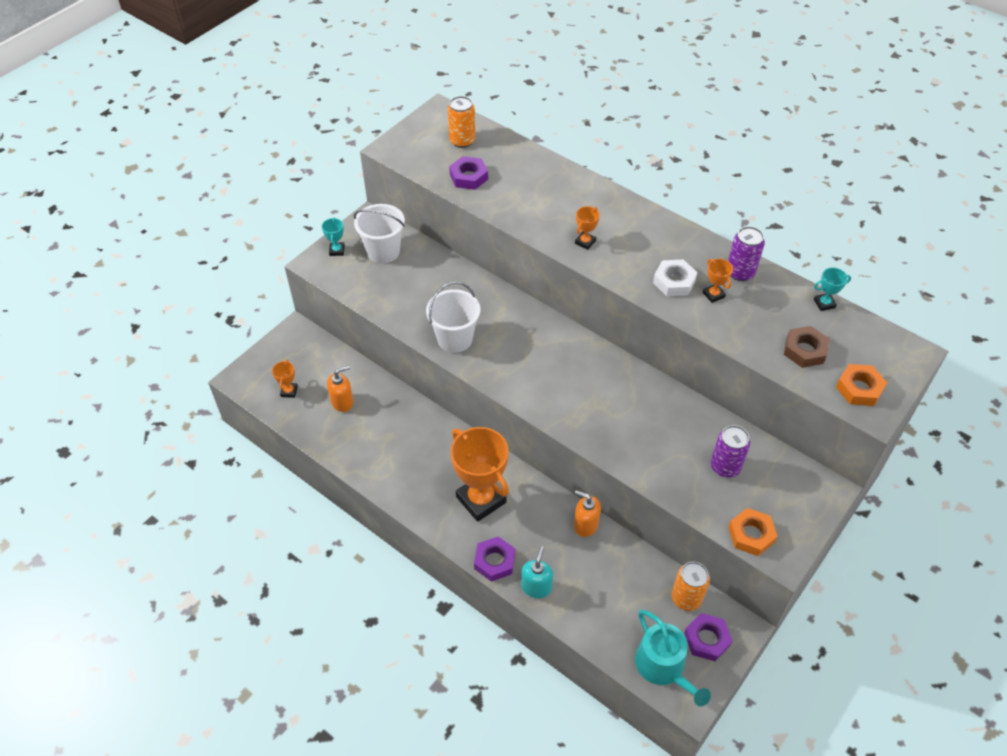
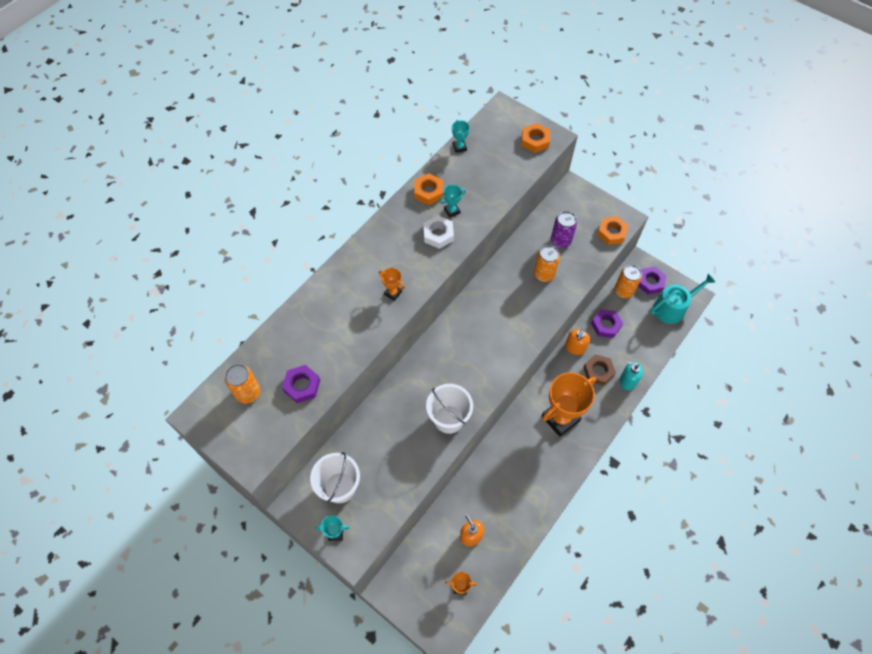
camera: 90 degrees left, 10 degrees up
purple nut [474,537,515,582] -> purple nut moved to [591,309,623,338]
orange trophy [703,259,733,303] -> turquoise trophy [439,185,466,218]
purple can [728,226,765,281] -> orange nut [414,174,443,205]
brown nut [784,326,829,368] -> brown nut moved to [583,354,616,386]
none -> orange can [534,245,560,282]

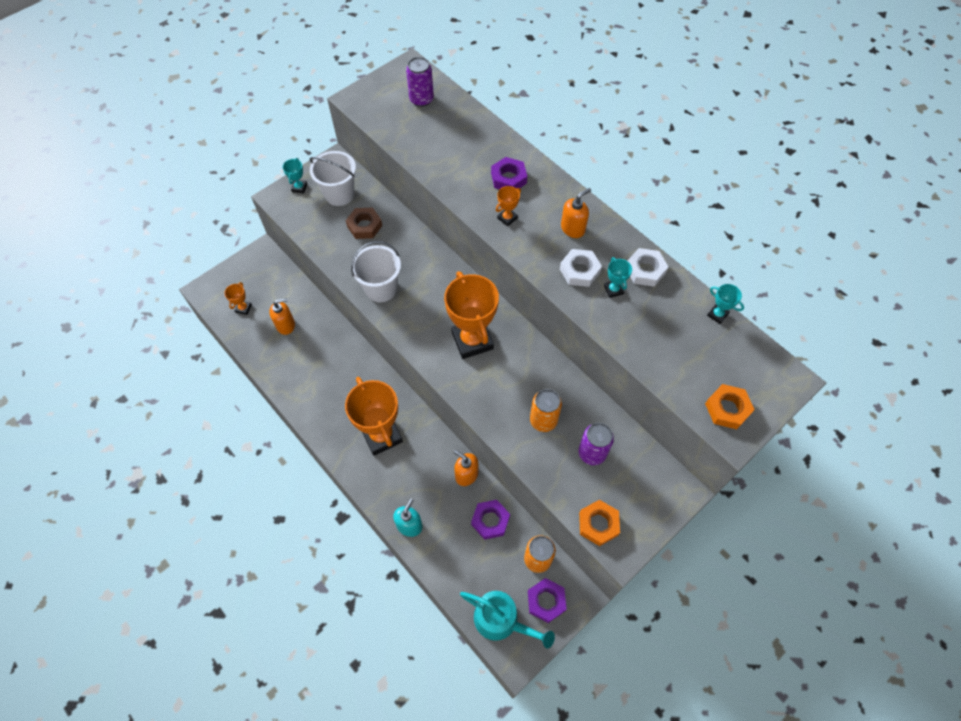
camera: 100 degrees right, 0 degrees up
orange can [225,364,260,404] -> purple can [406,57,434,107]
purple nut [282,365,320,403] -> purple nut moved to [491,157,527,189]
orange nut [414,174,443,205] -> white nut [627,248,668,287]
turquoise trophy [452,120,470,153] -> turquoise trophy turned 45 degrees clockwise [707,284,744,324]
brown nut [583,354,616,386] -> brown nut moved to [346,208,382,239]
turquoise watering can [650,274,716,324] -> turquoise watering can turned 45 degrees counterclockwise [460,591,555,648]
none -> orange trophy [444,271,499,359]
none -> orange soap dispenser [561,188,591,238]

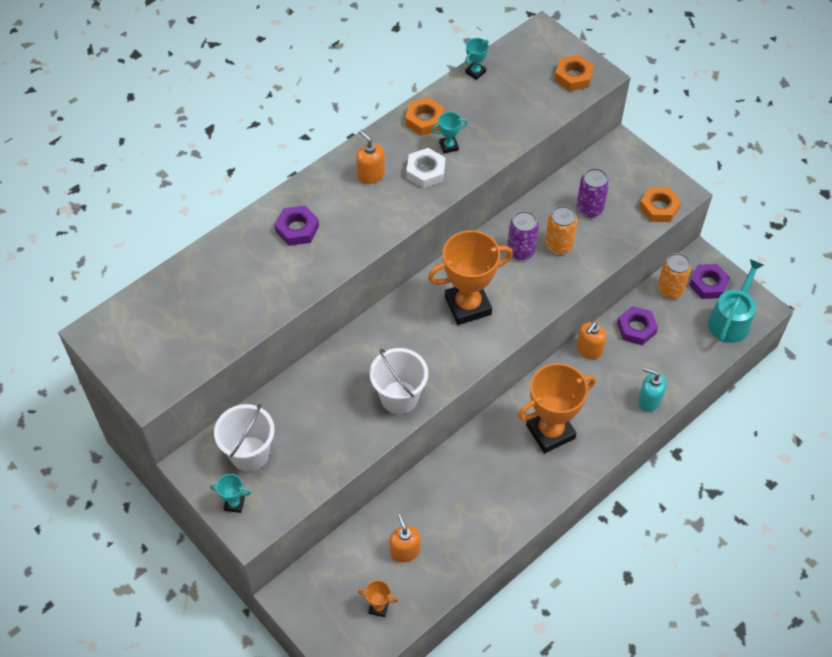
camera: 90 degrees left, 5 degrees down
brown nut [346,208,382,239] -> none
purple can [406,57,434,107] -> purple can moved to [507,211,539,260]
orange trophy [496,186,521,226] -> none
white nut [627,248,668,287] -> orange nut [406,97,445,136]

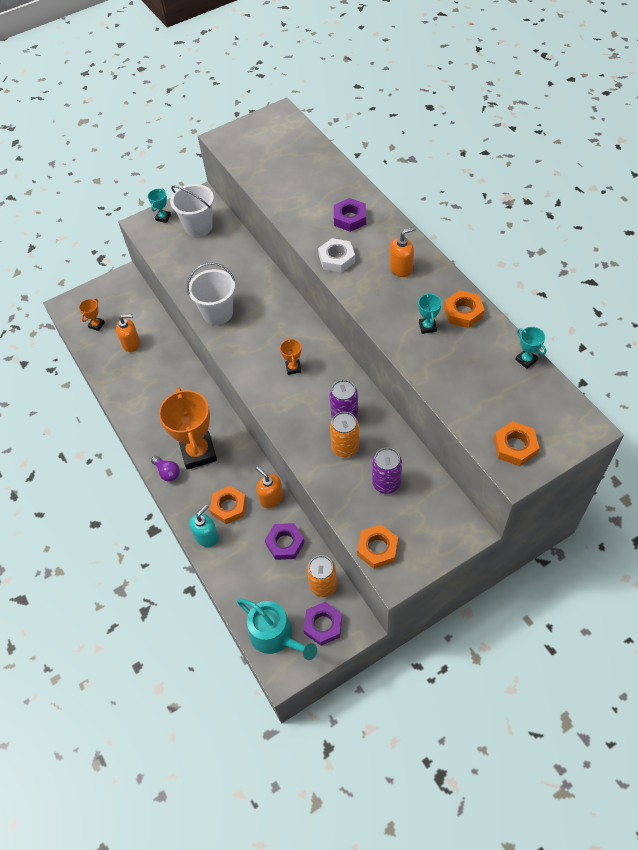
camera: 105 degrees right, 0 degrees up
white nut [406,148,445,188] -> white nut moved to [318,238,355,273]
orange trophy [428,230,513,325] -> orange trophy [280,338,301,375], size x0.43
none -> purple light bulb [151,456,180,482]
none -> orange nut [210,486,246,524]

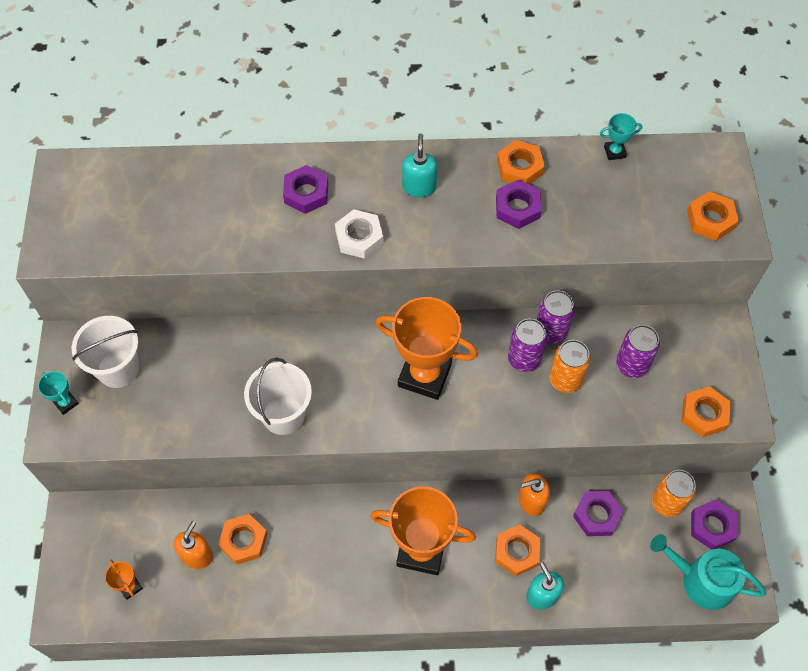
camera: 65 degrees left, 5 degrees up
purple light bulb [151,456,180,482] -> none
turquoise watering can [237,598,317,660] -> turquoise watering can turned 135 degrees counterclockwise [650,534,767,610]
orange trophy [280,338,301,375] -> orange trophy [376,297,478,400], size x2.32
orange soap dispenser [390,227,416,277] -> turquoise soap dispenser [402,133,438,197]
turquoise trophy [418,293,442,334] -> purple nut [496,180,542,229]
none -> orange nut [218,514,268,565]
none -> purple can [537,290,575,344]

